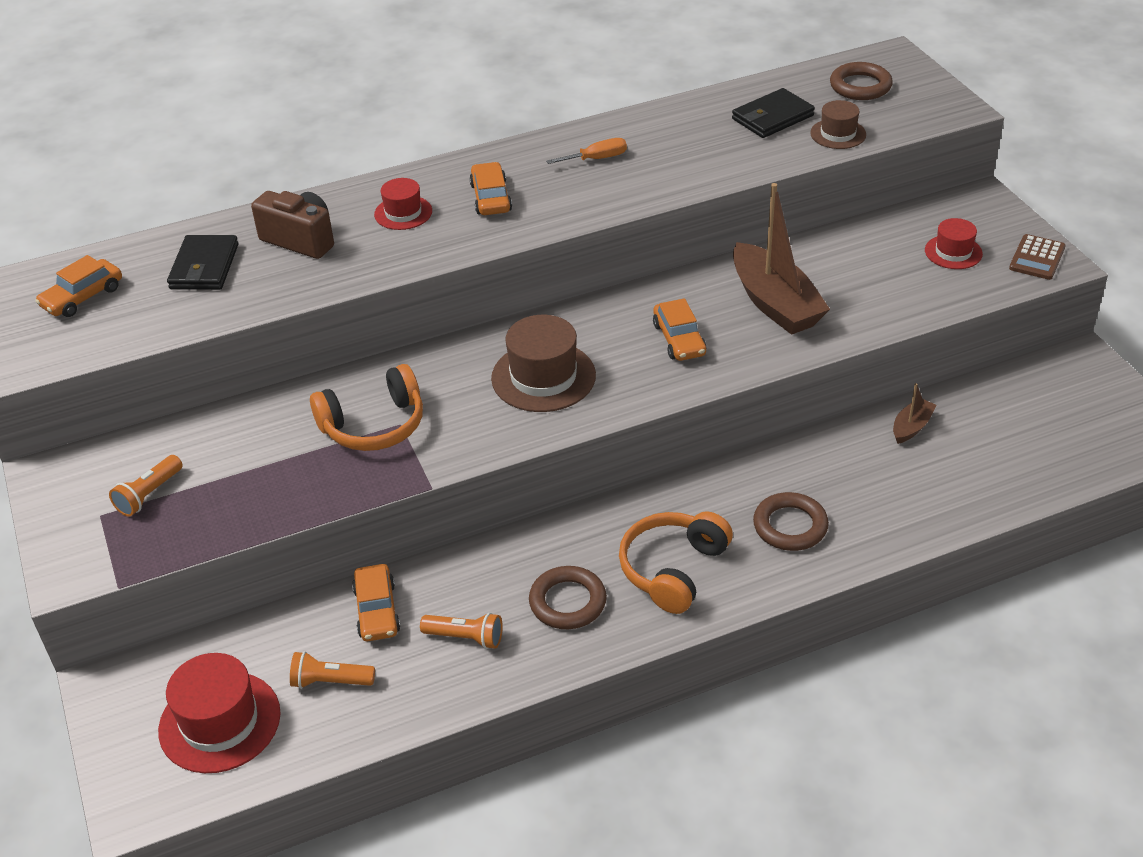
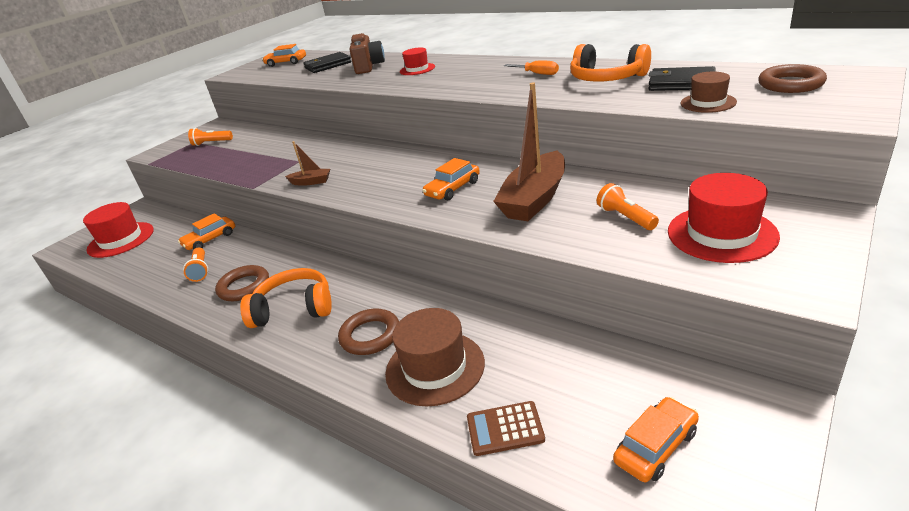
camera: 60 degrees right, 10 degrees down
orange flashlight [290,651,375,689] -> orange flashlight moved to [597,183,659,230]
orange headphones [310,364,423,451] -> orange headphones moved to [570,44,651,82]
orange car [469,162,512,215] -> orange car moved to [613,397,699,482]
brown hat [491,315,596,412] -> brown hat moved to [385,308,485,407]
brown boat [893,383,936,444] -> brown boat moved to [285,141,330,186]
red hat [925,218,983,269] -> red hat [668,173,780,263], size x1.71
brown calculator [1009,234,1066,280] -> brown calculator moved to [467,401,545,456]

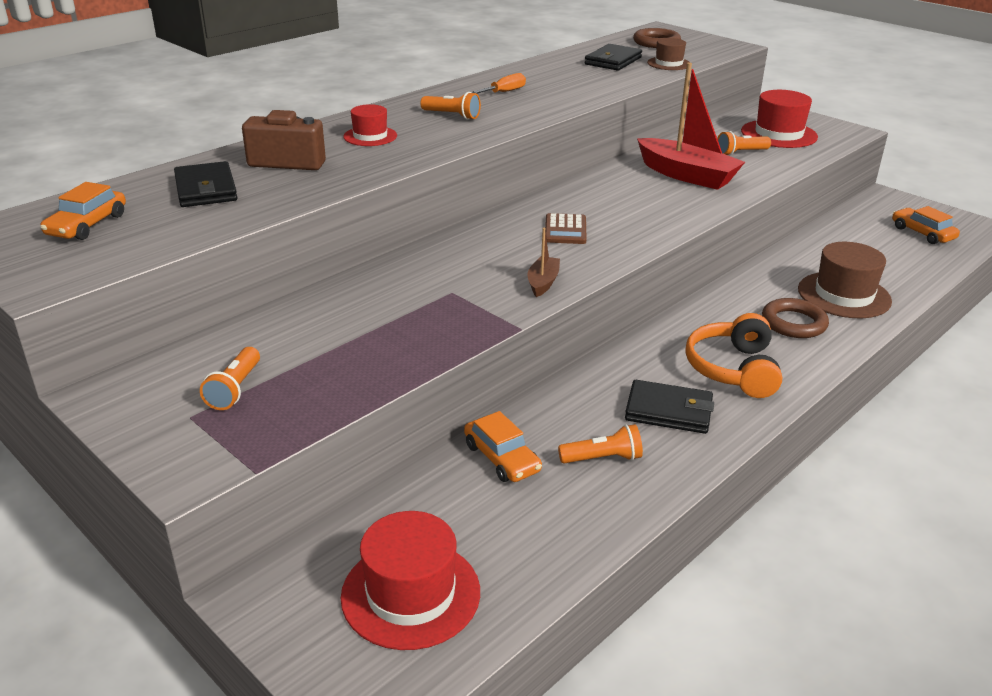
camera: 85 degrees left, 0 degrees up
brown ring [215,265,269,301] -> black wallet [625,380,714,434]
orange car [422,158,480,200] -> none
brown calculator [467,401,545,456] -> brown calculator moved to [545,213,587,244]
brown boat [493,82,565,221] -> red boat [637,63,745,190]
orange headphones [570,44,651,82] -> none
none -> orange flashlight [420,92,481,120]

